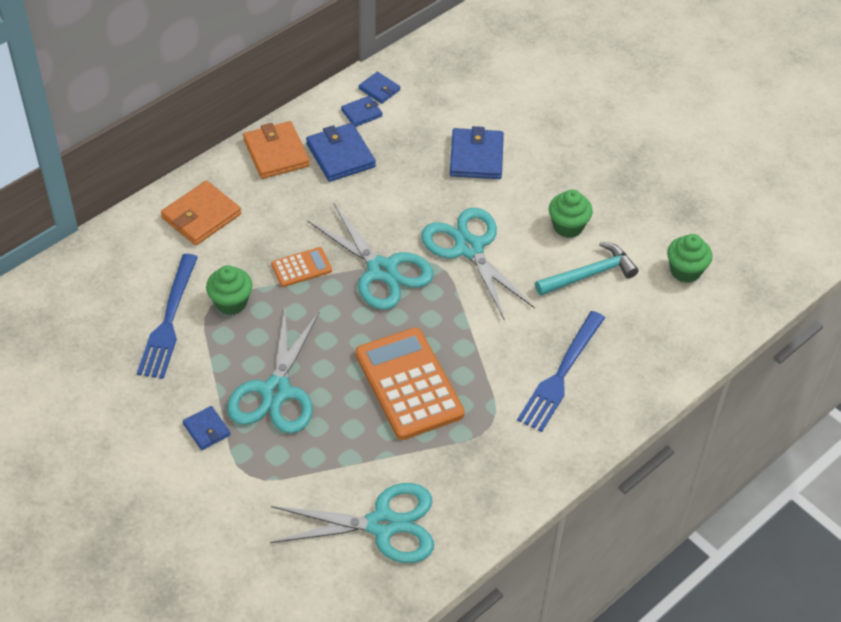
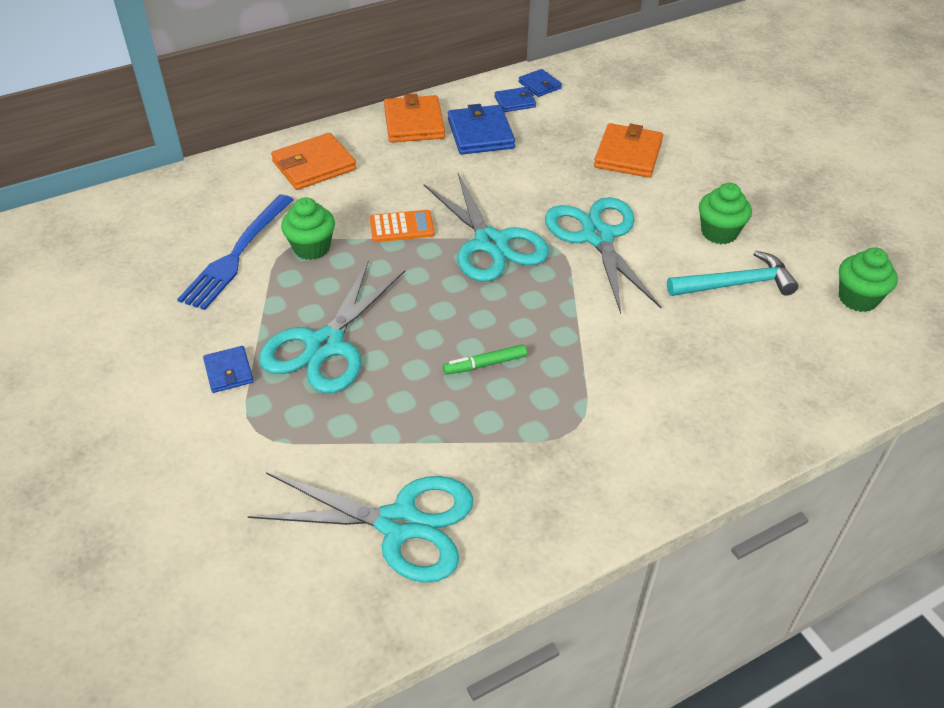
camera: 15 degrees right, 5 degrees down
orange calculator [355,328,465,440] -> green marker [443,344,527,375]
blue wallet [450,126,504,179] -> orange wallet [594,123,663,178]
blue fork [517,311,605,432] -> none

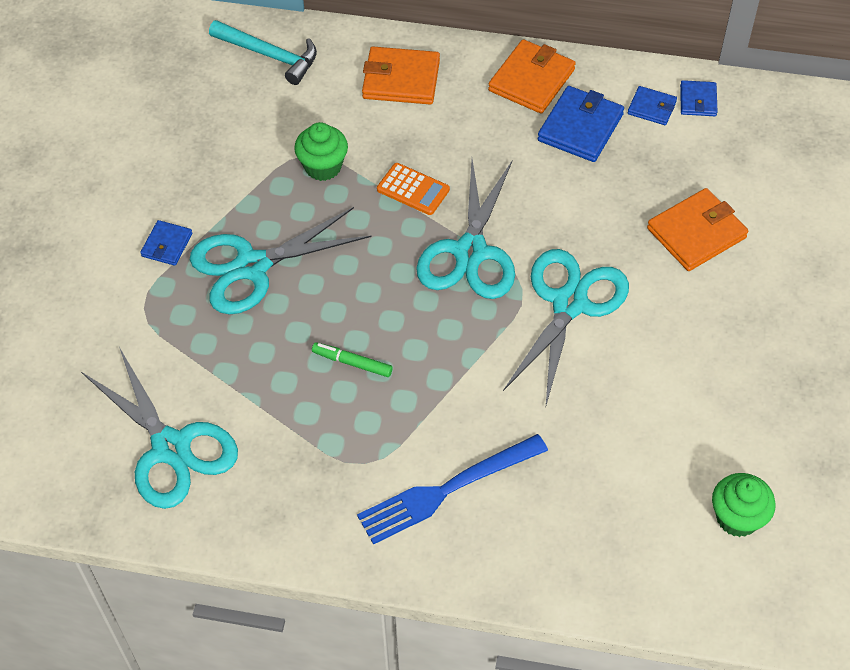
camera: 40 degrees right, 10 degrees up
blue fork [177,194,293,310] -> blue fork moved to [357,434,548,545]
turquoise hammer [667,250,798,296] -> turquoise hammer moved to [209,20,317,85]
green cupcake [699,183,752,244] -> none

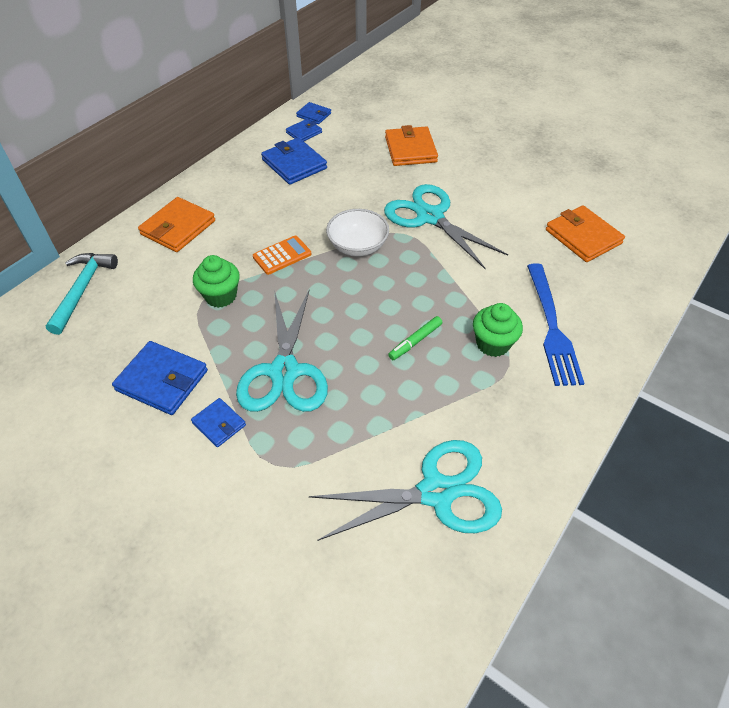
camera: 65 degrees left, 5 degrees down
turquoise hammer [209,20,317,85] -> turquoise hammer turned 45 degrees counterclockwise [46,253,118,335]
turquoise scissors [416,159,515,299] -> white bowl [326,209,389,257]
orange wallet [488,39,576,114] -> orange wallet moved to [546,205,625,262]
green cupcake [712,473,776,537] -> green cupcake moved to [473,303,523,357]
none -> blue wallet [112,341,208,415]

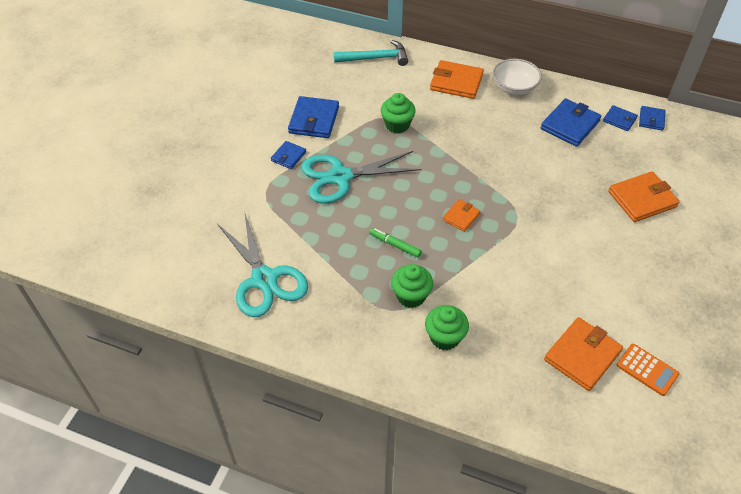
camera: 75 degrees right, 0 degrees up
orange calculator [253,235,311,275] -> orange calculator moved to [617,344,679,396]
white bowl [326,209,389,257] -> white bowl moved to [493,59,542,95]
turquoise scissors [384,184,508,269] -> none
blue fork [527,263,584,386] -> green cupcake [425,305,469,350]
none -> orange wallet [443,199,481,232]

